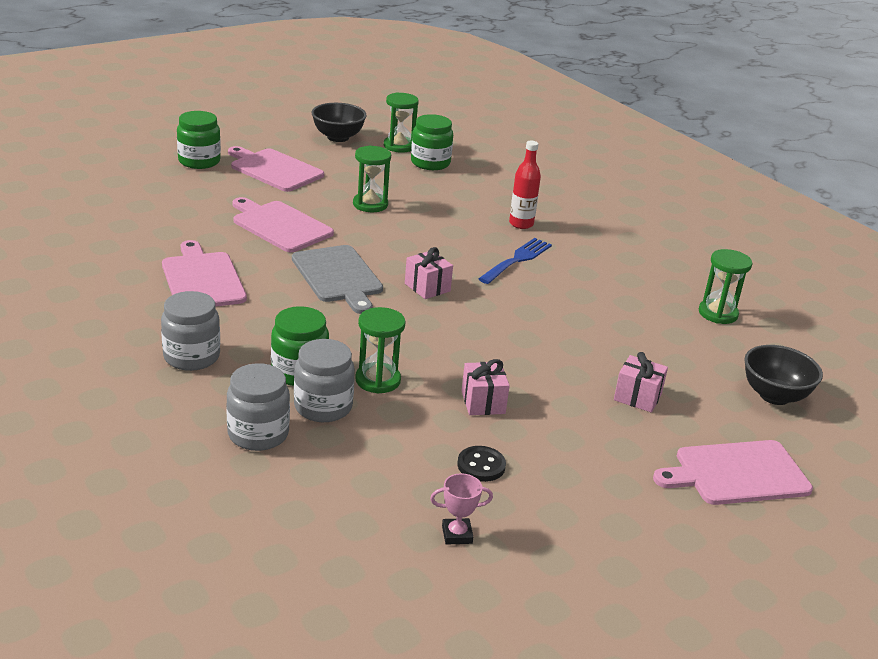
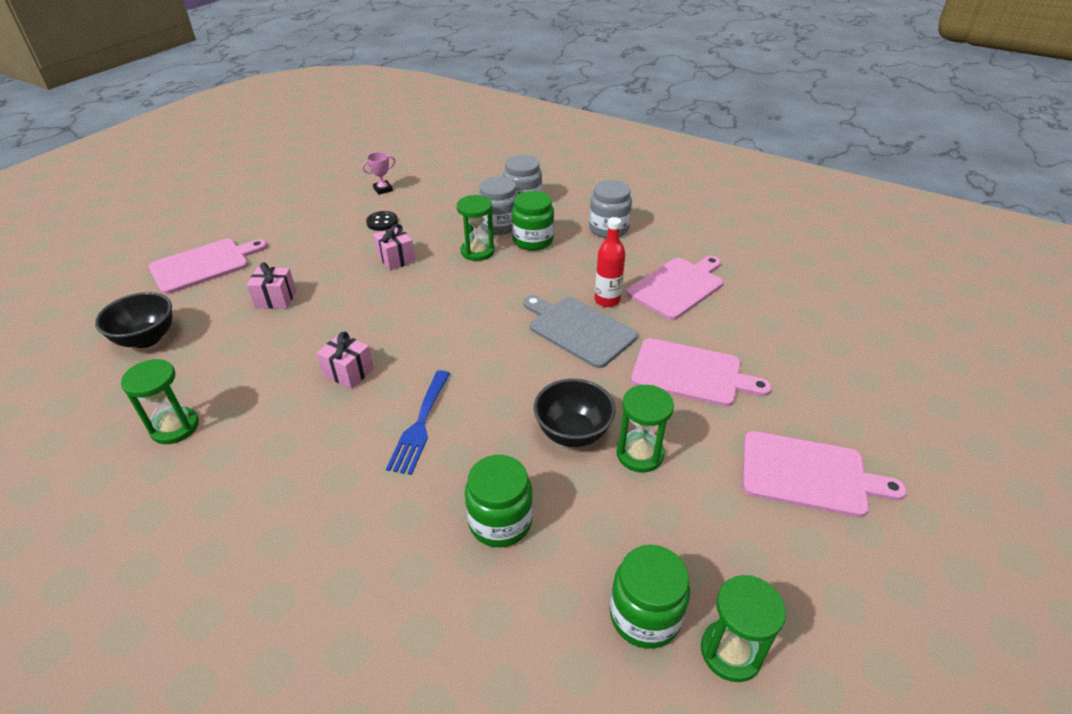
camera: 160 degrees right, 10 degrees up
pink cutting board [162,240,247,307] -> pink cutting board turned 90 degrees counterclockwise [626,256,723,320]
green jar [177,111,221,169] -> green jar moved to [465,455,533,547]
black bowl [312,103,367,142] -> black bowl moved to [534,379,616,447]
pink gift [405,247,453,299] -> pink gift moved to [317,332,374,389]
red bottle [509,141,541,229] -> red bottle moved to [595,217,625,307]

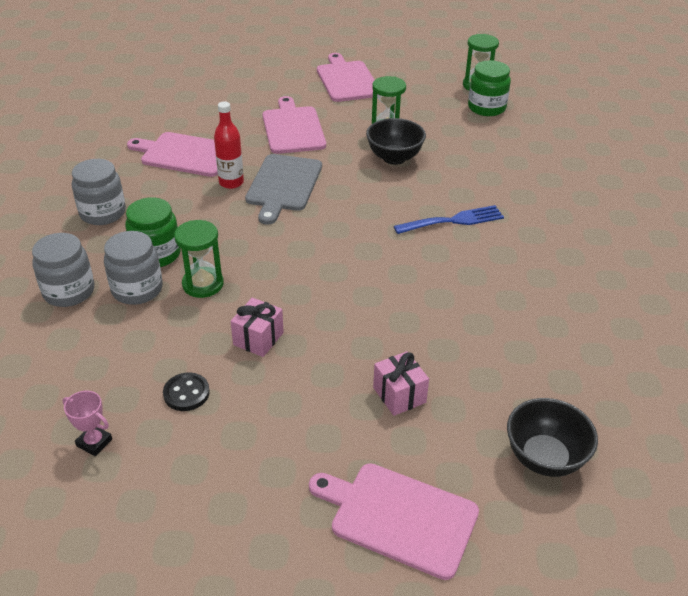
camera: 120 degrees left, 0 degrees up
green hourglass [121,359,199,444] -> none
pink gift [317,332,374,389] -> none
green jar [465,455,533,547] -> none

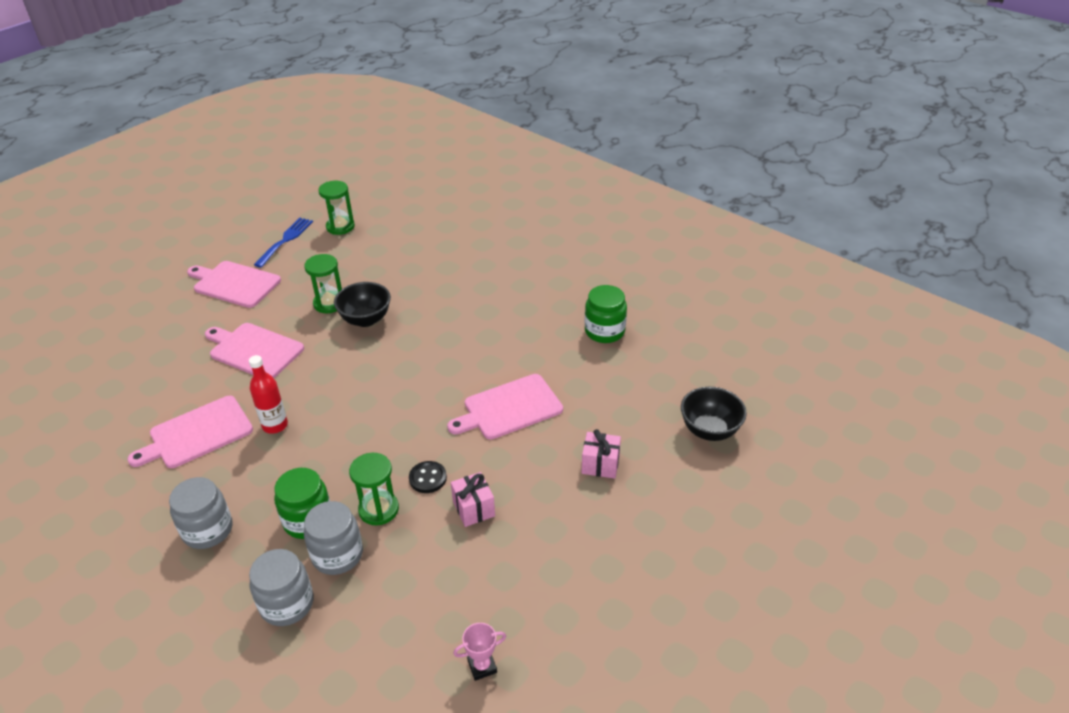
camera: 50 degrees left, 0 degrees up
black button [163,373,210,411] -> black button moved to [409,461,447,493]
grey cutting board [245,154,322,224] -> none
pink cutting board [309,463,479,580] -> pink cutting board moved to [447,374,563,440]
blue fork [394,205,504,234] -> blue fork moved to [254,218,313,268]
green jar [468,60,511,116] -> green jar moved to [585,285,627,343]

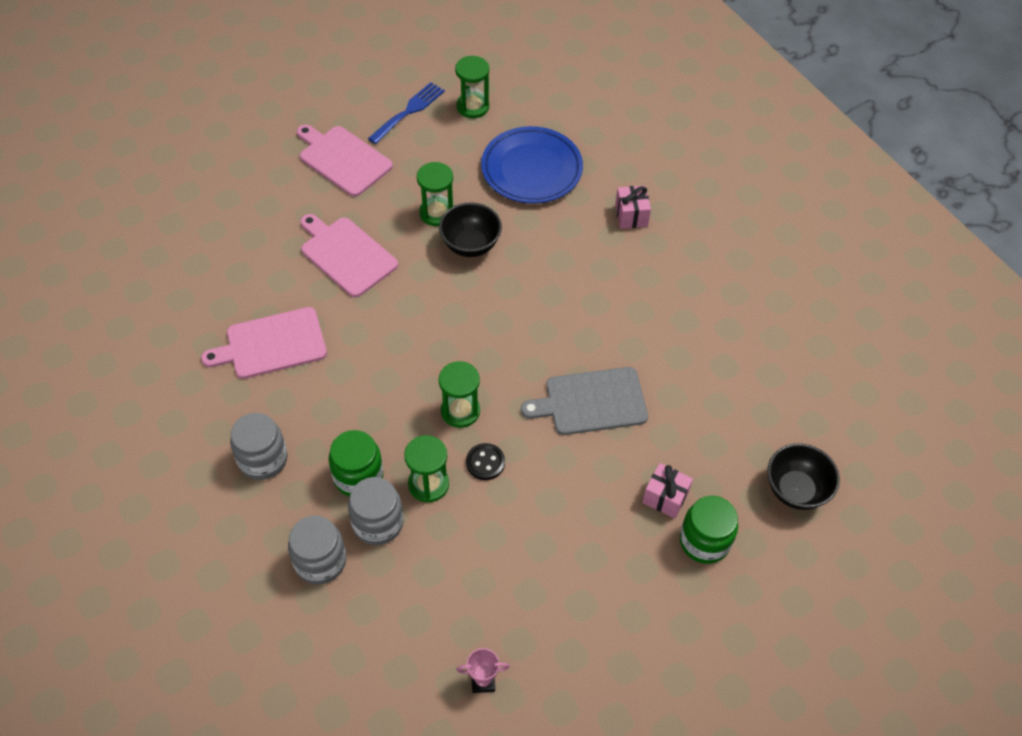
camera: 15 degrees right, 15 degrees up
red bottle [249,355,288,434] -> none
pink cutting board [447,374,563,440] -> grey cutting board [521,367,648,435]
pink gift [451,472,495,527] -> pink gift moved to [615,186,651,229]
green jar [585,285,627,343] -> green jar moved to [680,496,738,564]
none -> green hourglass [439,361,480,428]
none -> blue plate [481,126,583,204]

